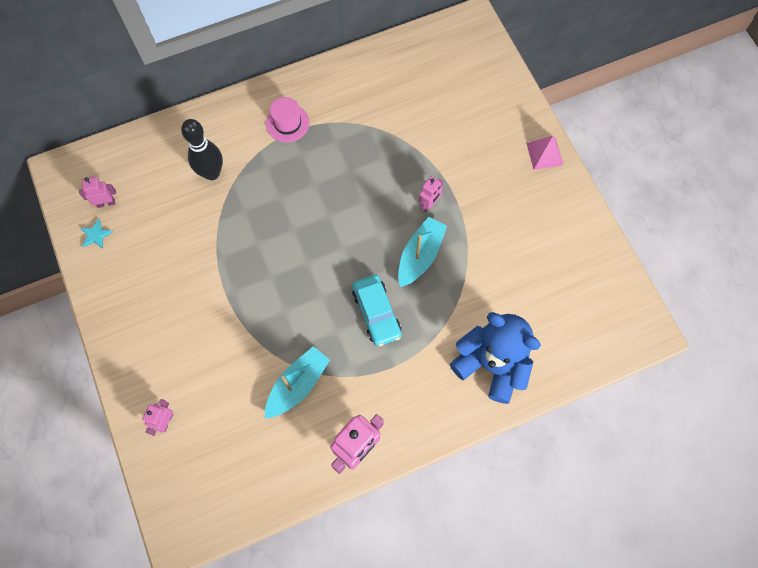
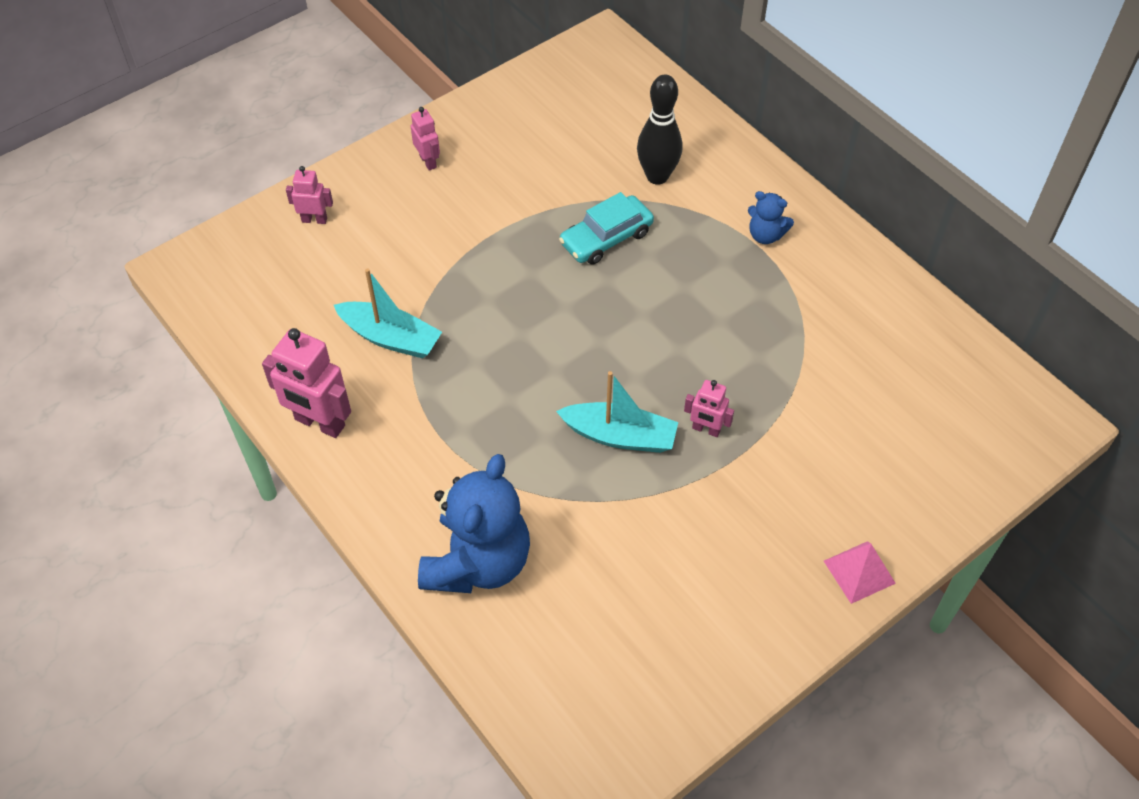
camera: 75 degrees right, 15 degrees down
pink robot [79,177,116,208] -> pink robot moved to [411,107,440,171]
turquoise star [81,219,113,249] -> none
pink hat [266,97,309,142] -> blue teddy bear [748,191,794,244]
turquoise car [352,275,402,346] -> turquoise car moved to [559,192,654,265]

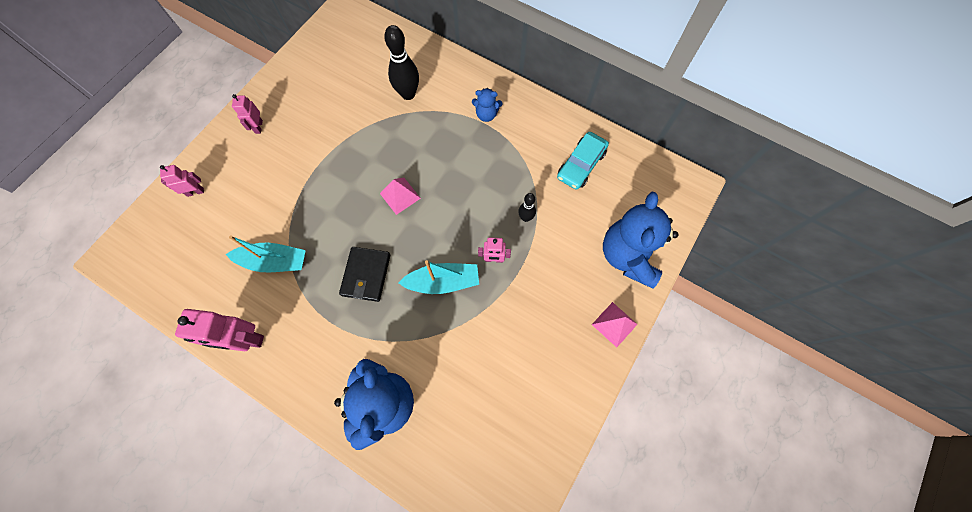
camera: 20 degrees left, 15 degrees up
pink robot [411,107,440,171] -> pink robot turned 135 degrees counterclockwise [232,94,263,134]
turquoise car [559,192,654,265] -> turquoise car moved to [557,132,609,190]
none -> black wallet [339,247,391,302]
none -> pink pyramid [380,178,421,215]
none -> black bowling pin [518,193,536,222]
none -> blue teddy bear [603,192,679,289]

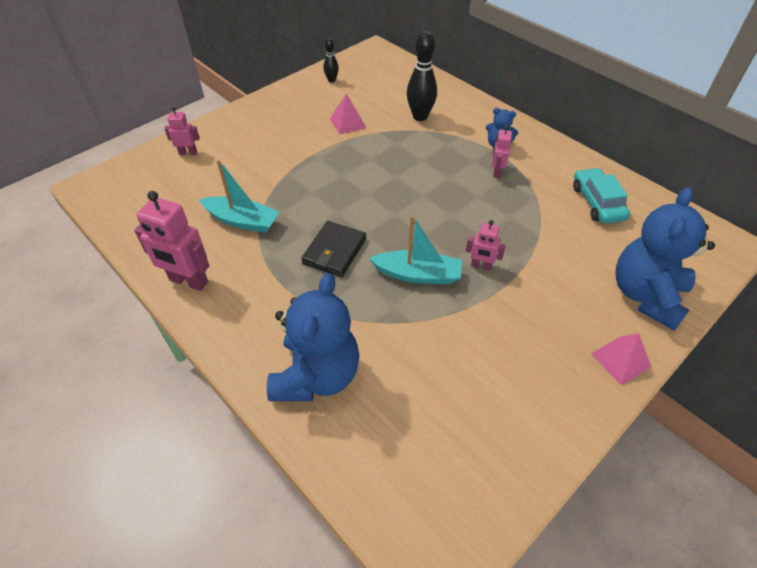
camera: 15 degrees right, 20 degrees down
pink robot [232,94,263,134] -> pink robot moved to [492,126,512,178]
pink pyramid [380,178,421,215] -> pink pyramid moved to [330,93,366,134]
black bowling pin [518,193,536,222] -> black bowling pin moved to [323,38,339,83]
turquoise car [557,132,609,190] -> turquoise car turned 120 degrees clockwise [573,168,630,224]

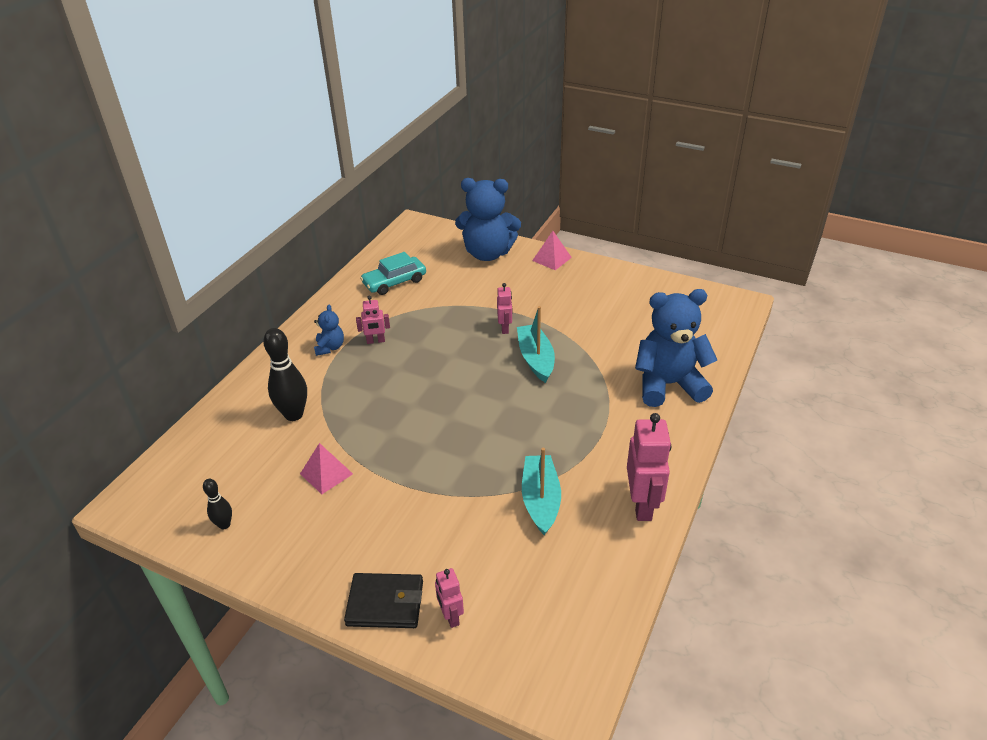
camera: 110 degrees left, 10 degrees down
black wallet [301,221,366,277] -> black wallet moved to [344,573,423,628]

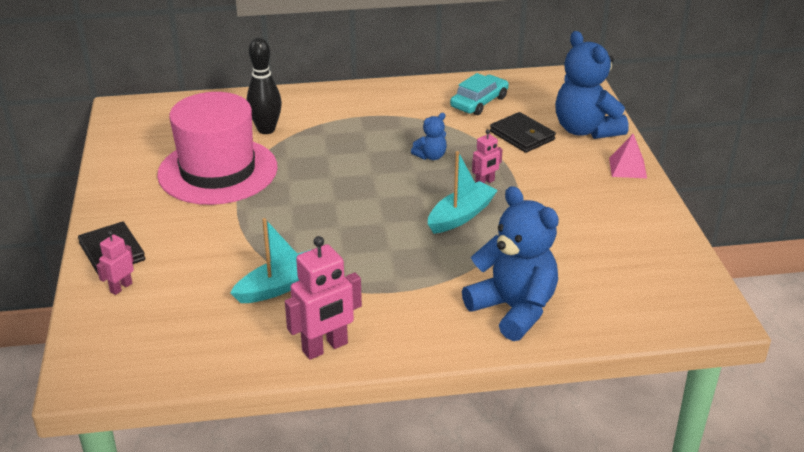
camera: 55 degrees right, 5 degrees down
black bowling pin [203,479,232,529] -> none
pink pyramid [300,443,353,494] -> pink hat [157,92,278,205]
blue teddy bear [314,304,344,356] -> blue teddy bear moved to [411,113,447,160]
pink robot [356,296,390,344] -> none
turquoise car [360,252,426,295] -> turquoise car turned 105 degrees clockwise [450,73,509,115]
none -> black wallet [490,112,556,153]

